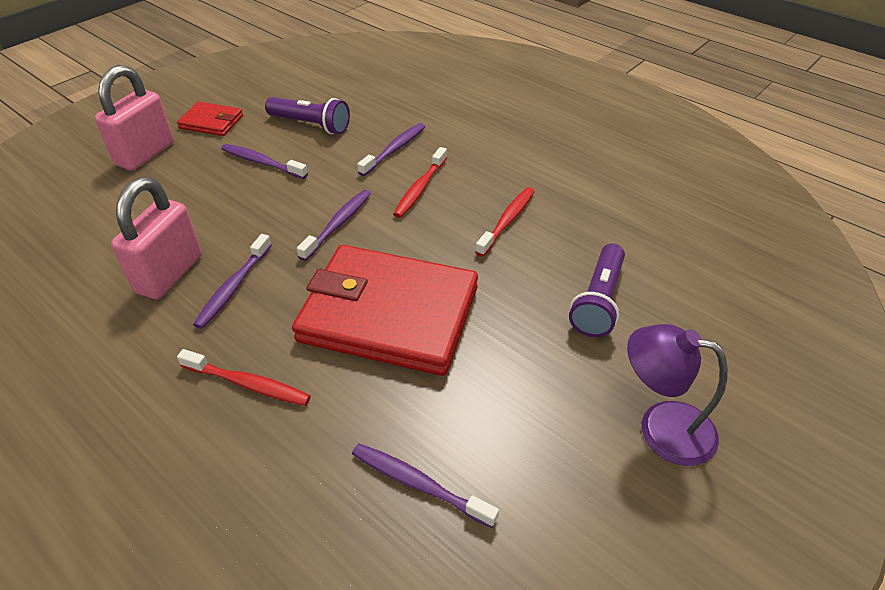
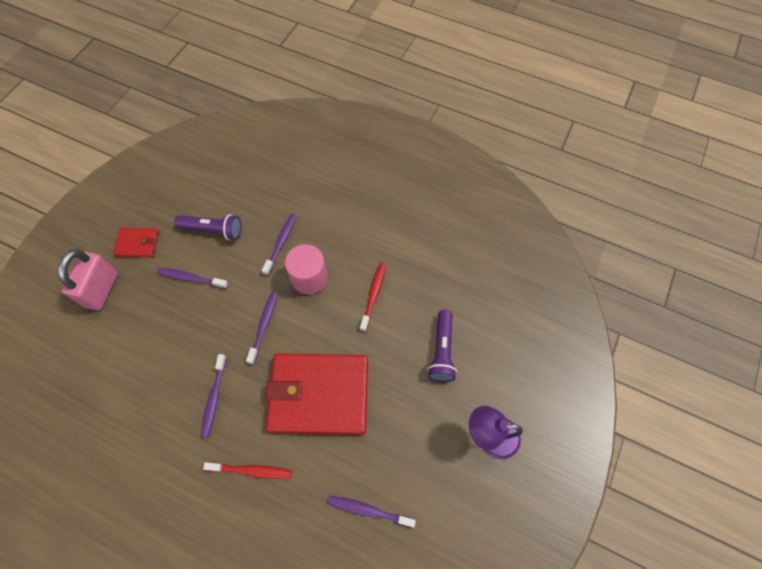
camera: 15 degrees left, 20 degrees up
pink padlock [111,177,202,299] -> none
red toothbrush [393,147,447,218] -> pink cylinder [285,244,328,295]

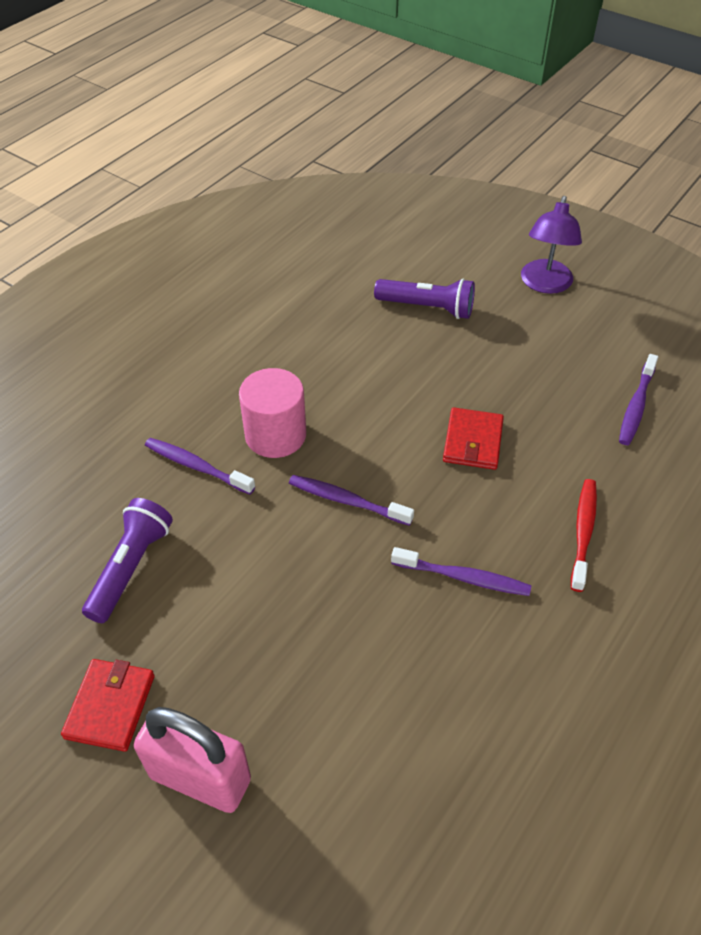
camera: 80 degrees left, 15 degrees down
purple toothbrush [157,268,228,289] -> none
red wallet [265,353,368,435] -> red wallet [443,407,504,470], size x0.46
red toothbrush [360,263,386,332] -> none

